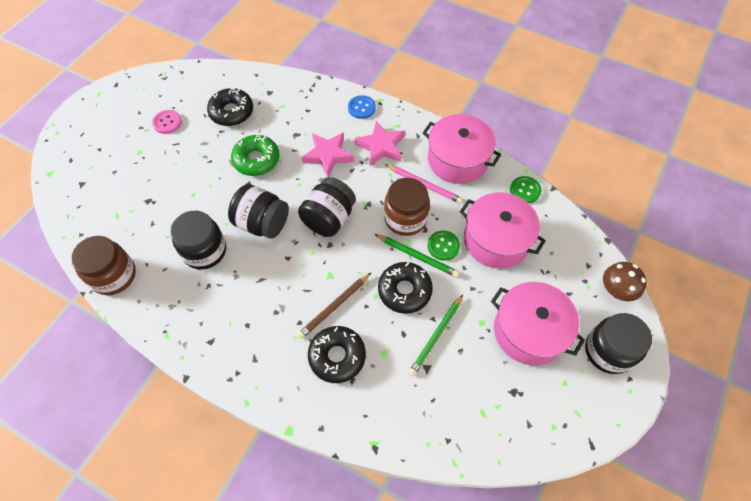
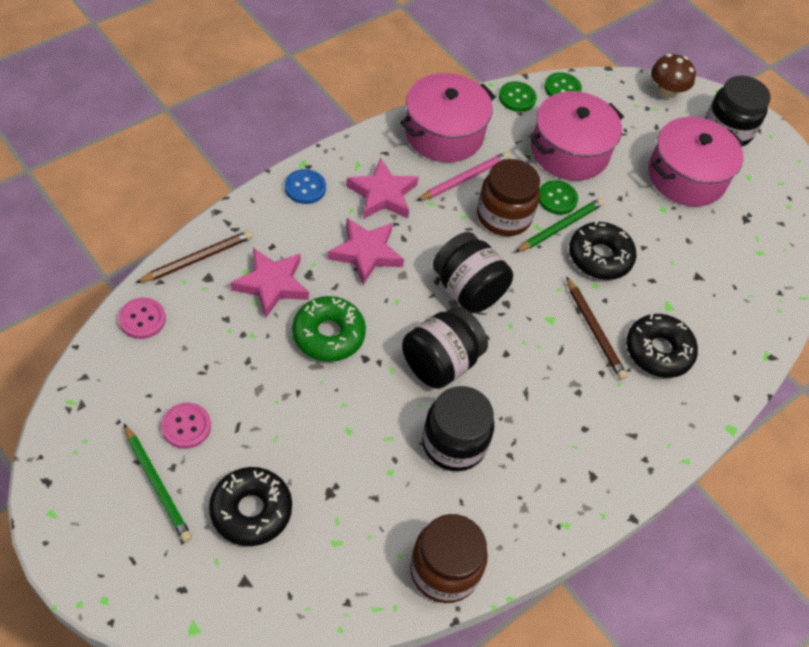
camera: 75 degrees left, 5 degrees down
black donut [207,88,253,126] -> black donut moved to [209,467,292,546]
green pencil [408,294,463,377] -> green pencil moved to [124,424,192,542]
none -> pink button [118,298,166,339]
none -> brown pencil [136,230,253,283]
none -> pink star [230,248,309,319]
none -> green button [544,72,582,96]

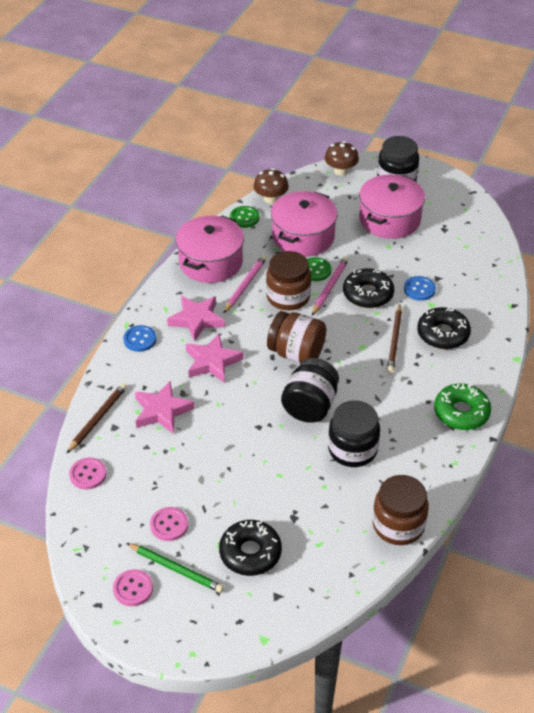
camera: 20 degrees left, 10 degrees down
green donut [292,296,366,362] -> green donut moved to [434,384,491,430]
black jar [433,232,513,313] -> brown jar [267,311,326,363]
green pencil [515,198,604,252] -> pink pencil [312,257,349,316]
green button [544,72,582,96] -> brown mushroom [254,168,289,204]
brown pencil [566,276,627,380] -> brown pencil turned 60 degrees clockwise [387,304,402,373]
none -> pink button [113,569,153,606]
none -> blue button [404,276,436,301]

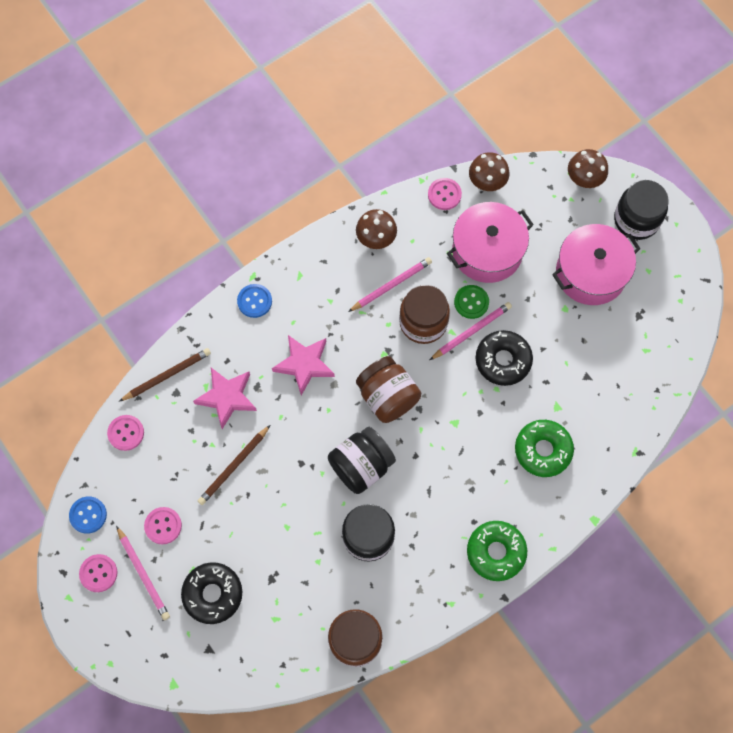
camera: 30 degrees right, 25 degrees up
green pencil [126,543,224,593] -> pink pencil [116,526,170,620]
pink star [167,296,225,341] -> none
pink pot [176,216,244,283] -> brown mushroom [356,209,397,249]
green button [230,206,259,228] -> pink button [428,178,462,210]
brown pencil [387,304,402,373] -> brown pencil moved to [198,425,270,505]
blue button [404,276,436,301] -> blue button moved to [69,496,107,534]
black donut [417,307,471,349] -> green donut [515,420,574,477]

